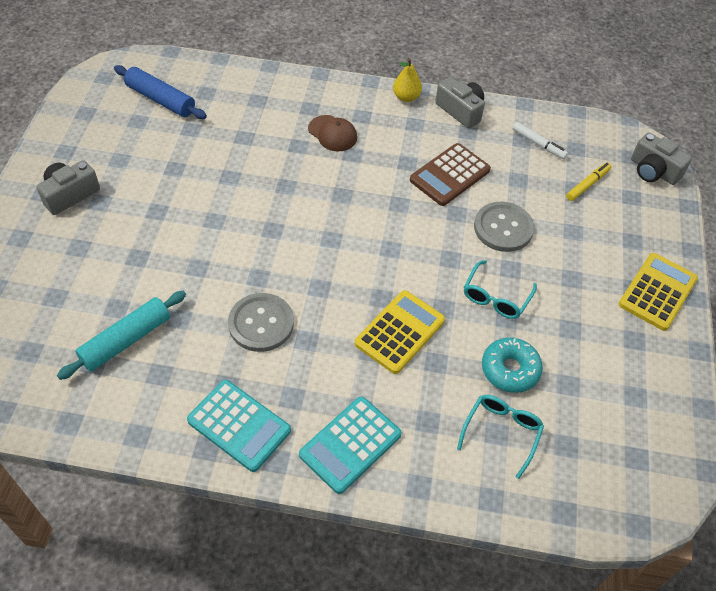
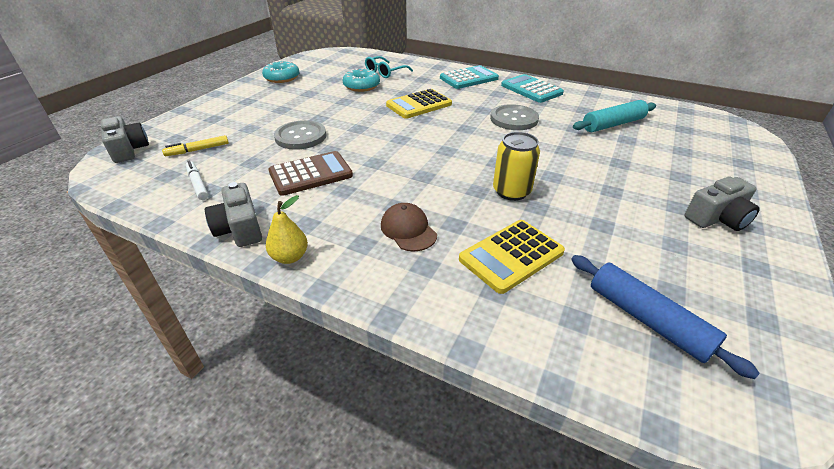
camera: 160 degrees left, 15 degrees down
turquoise glasses [464,260,537,319] -> none
yellow calculator [619,253,698,331] -> yellow calculator moved to [459,220,565,294]
none -> turquoise donut [262,61,299,83]
none -> yellow can [493,132,540,201]

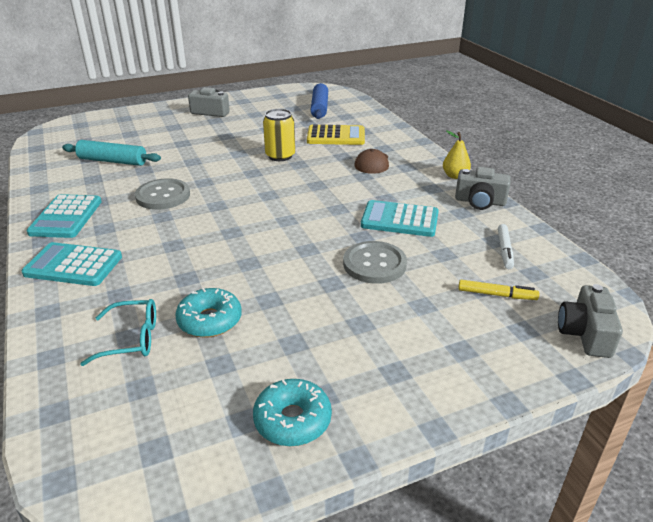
camera: 140 degrees left, 5 degrees down
grey camera [205,182,262,247] -> grey camera turned 90 degrees clockwise [455,167,511,210]
brown calculator [268,151,353,196] -> turquoise calculator [361,200,439,237]
yellow calculator [386,89,452,119] -> none

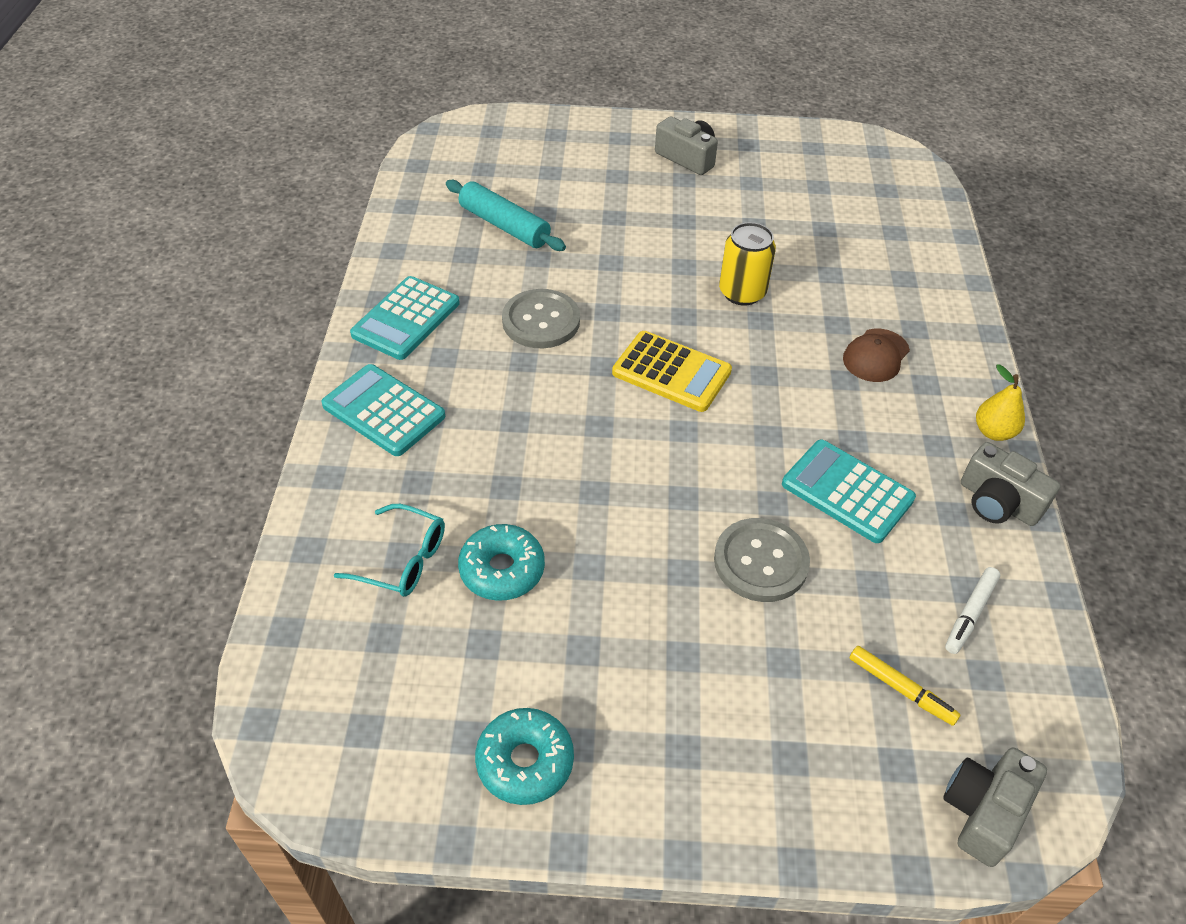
camera: 25 degrees right, 15 degrees up
yellow calculator [307,124,365,145] -> yellow calculator moved to [612,331,732,412]
blue rolling pin [310,83,328,119] -> none

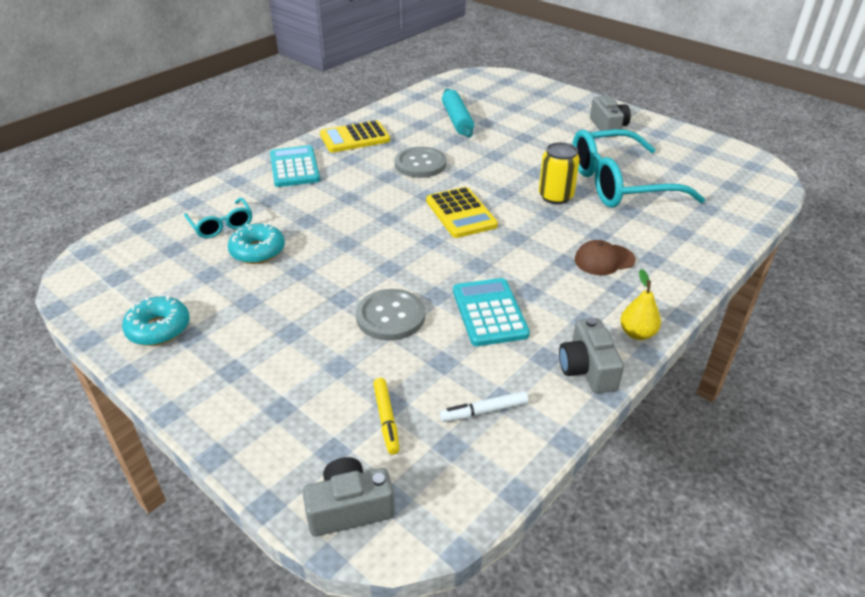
camera: 40 degrees right, 10 degrees down
turquoise calculator [350,276,460,360] -> yellow calculator [320,120,390,153]
none -> turquoise glasses [572,129,705,208]

